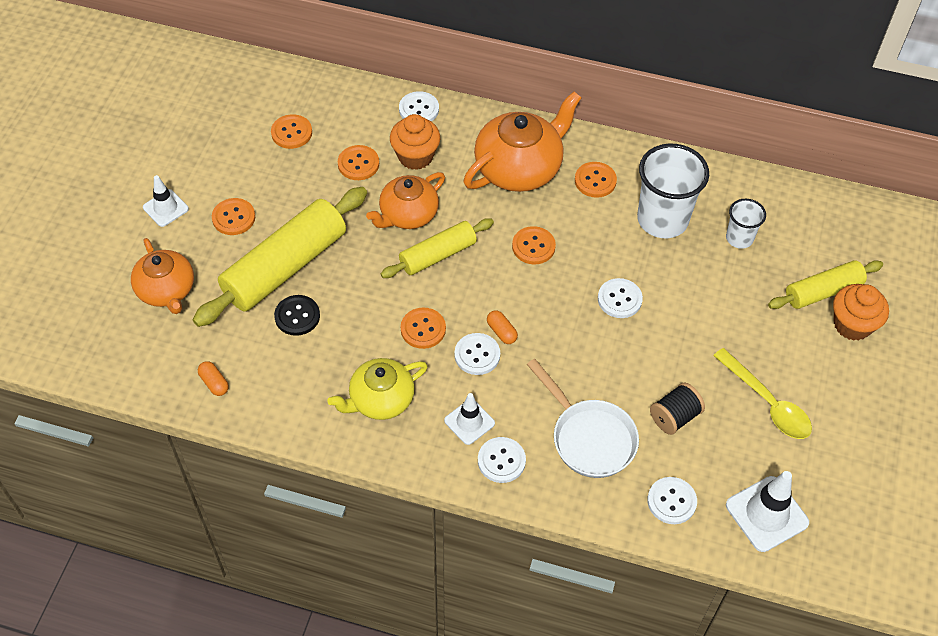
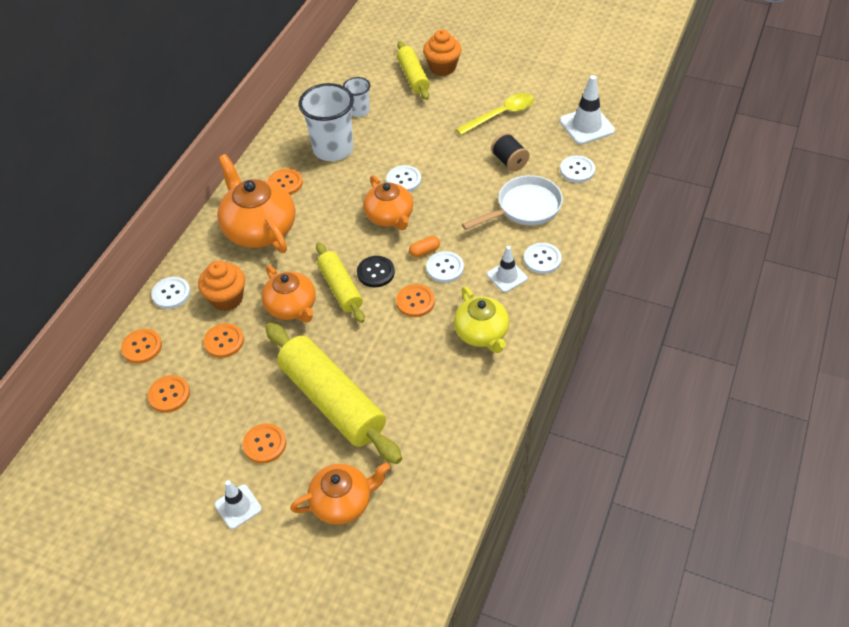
camera: 80 degrees left, 5 degrees down
orange capsule [198,361,229,396] -> none
black button [274,295,320,336] -> black button moved to [357,256,395,287]
orange button [512,226,556,264] -> orange button moved to [121,329,162,364]
none -> orange teapot [363,175,413,230]

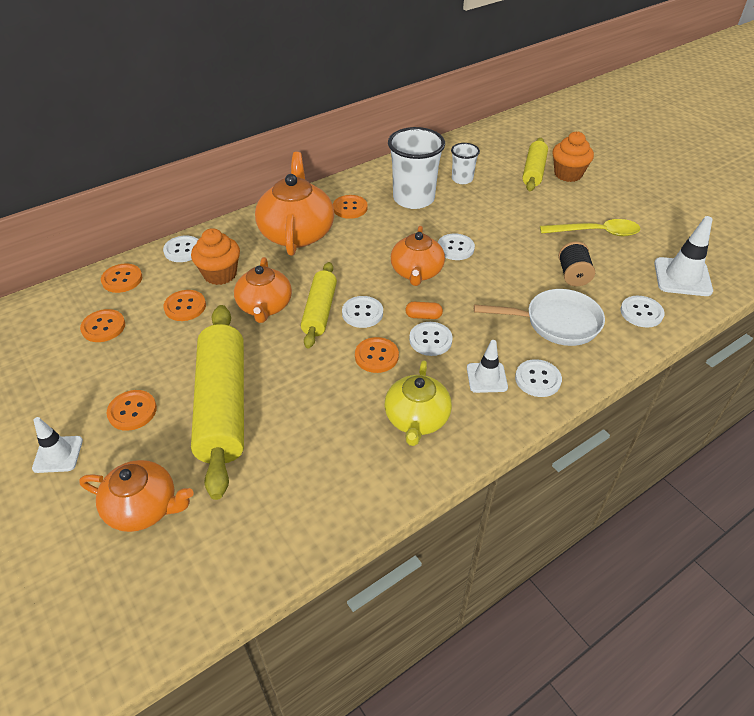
camera: 30 degrees right, 5 degrees down
black button [357,256,395,287] -> white button [342,296,383,328]

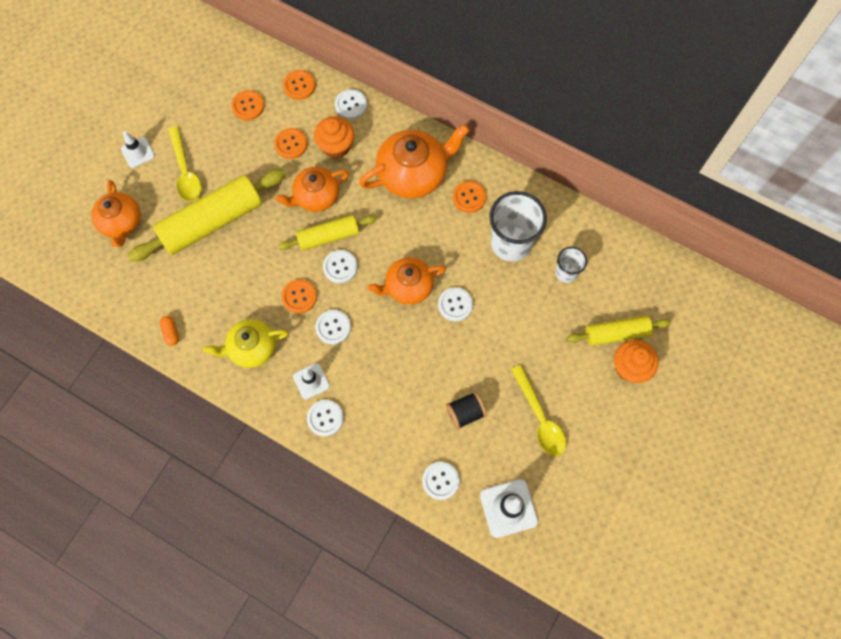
camera: 65 degrees right, 25 degrees up
orange button [106,390,157,431] -> yellow spoon [168,126,202,202]
orange capsule [405,302,443,319] -> orange capsule moved to [160,316,179,346]
white pan [474,289,605,346] -> none

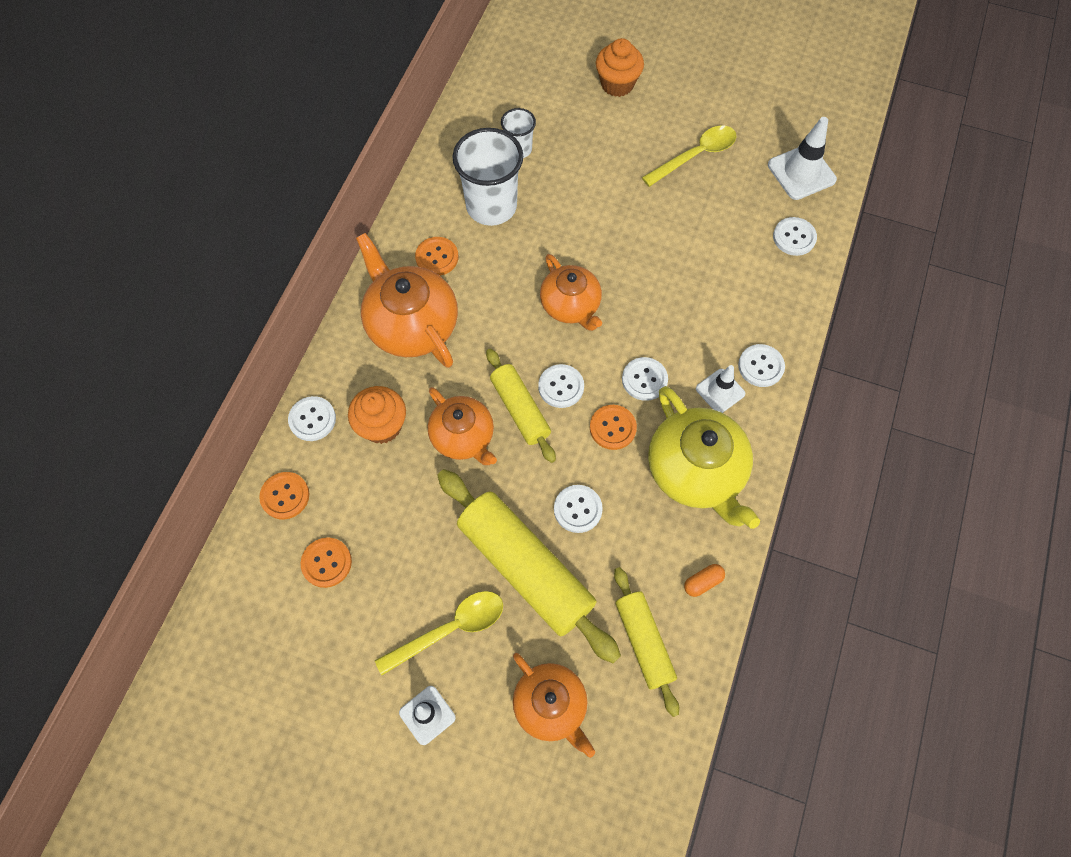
camera: 100 degrees left, 5 degrees down
orange teapot [91,180,140,247] -> orange teapot turned 75 degrees clockwise [513,653,595,758]
yellow teapot [203,319,289,368] -> yellow teapot [648,386,760,529], size x1.53
orange button [274,128,308,159] -> none
white button [438,287,473,322] -> white button moved to [554,485,603,533]
black spool [446,391,487,430] -> none
yellow rolling pin [567,316,671,346] -> yellow rolling pin moved to [614,567,679,717]

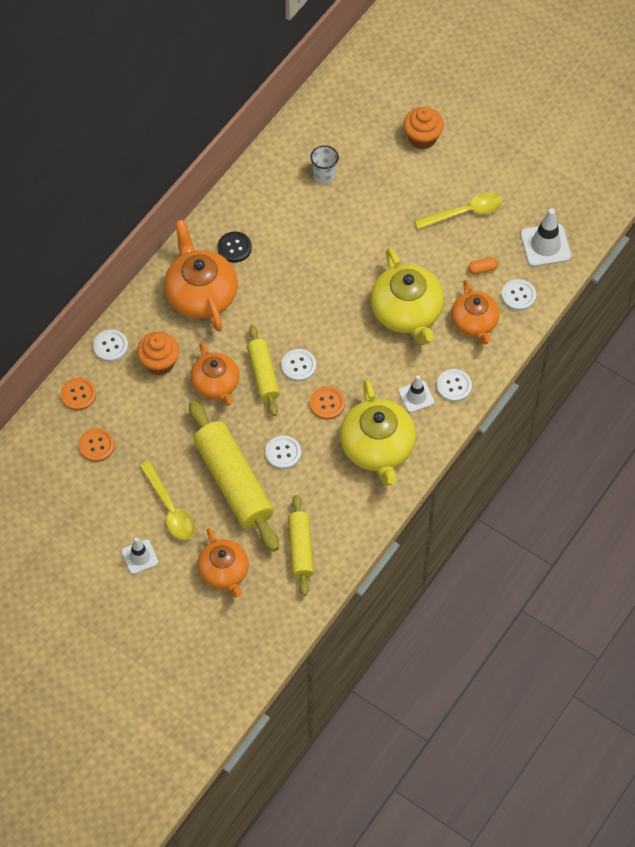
camera: 15 degrees right, 5 degrees down
yellow spoon [375,591,503,675] -> yellow spoon turned 75 degrees clockwise [140,461,195,540]
orange button [415,237,459,276] -> black button [218,232,252,262]
white cup [452,128,523,226] -> none
orange teapot [540,254,602,331] -> orange teapot moved to [451,279,500,345]
white button [622,357,668,401] -> none
orange capsule [684,564,725,597] -> orange capsule moved to [468,257,498,275]
none -> yellow teapot [371,248,444,345]

